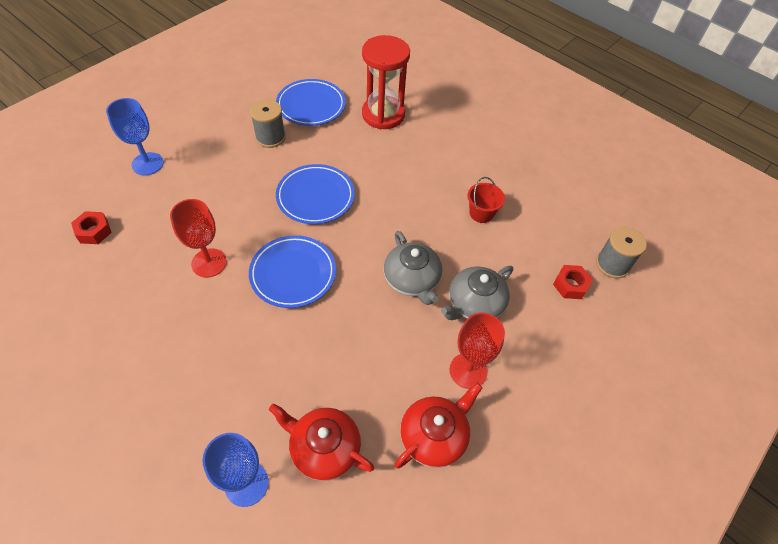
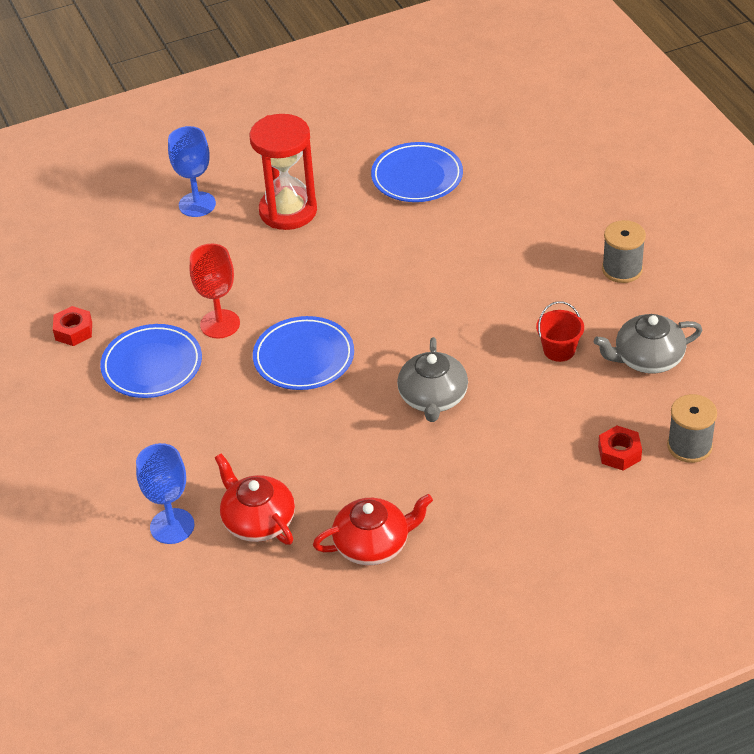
camera: 30 degrees right, 10 degrees down
red nut [71,211,112,244] -> red nut moved to [53,306,92,346]
grey spool [250,99,286,148] -> grey spool moved to [602,220,646,283]
blue plate [276,164,355,224] -> blue plate moved to [100,324,202,398]
red hourglass [362,35,410,129] -> red hourglass moved to [249,114,317,230]
grey teapot [441,266,513,320] -> grey teapot moved to [594,314,702,374]
red goblet [450,313,505,389] -> none

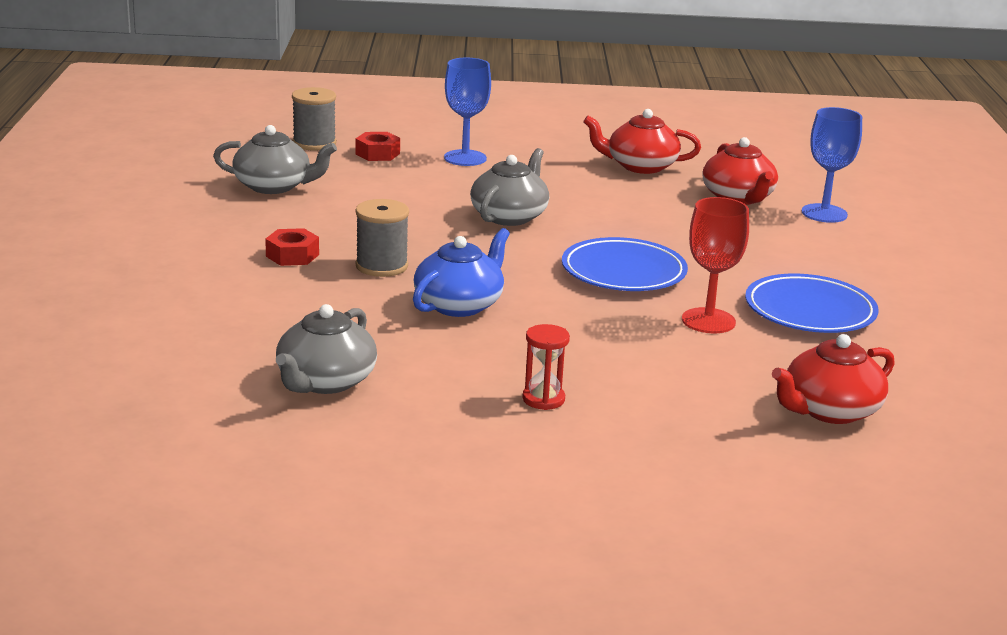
camera: 160 degrees left, 20 degrees down
red nut [53,306,92,346] -> red nut moved to [265,228,319,266]
blue goblet [168,126,216,217] -> blue goblet moved to [444,58,491,166]
red hourglass [249,114,317,230] -> red hourglass [522,324,570,410], size x0.46
blue plate [371,142,463,202] -> grey teapot [276,304,377,394]
red bucket [536,301,584,362] -> none
grey spool [602,220,646,283] -> grey spool moved to [355,199,409,277]
none -> blue teapot [413,228,510,317]
none -> red teapot [772,334,895,424]

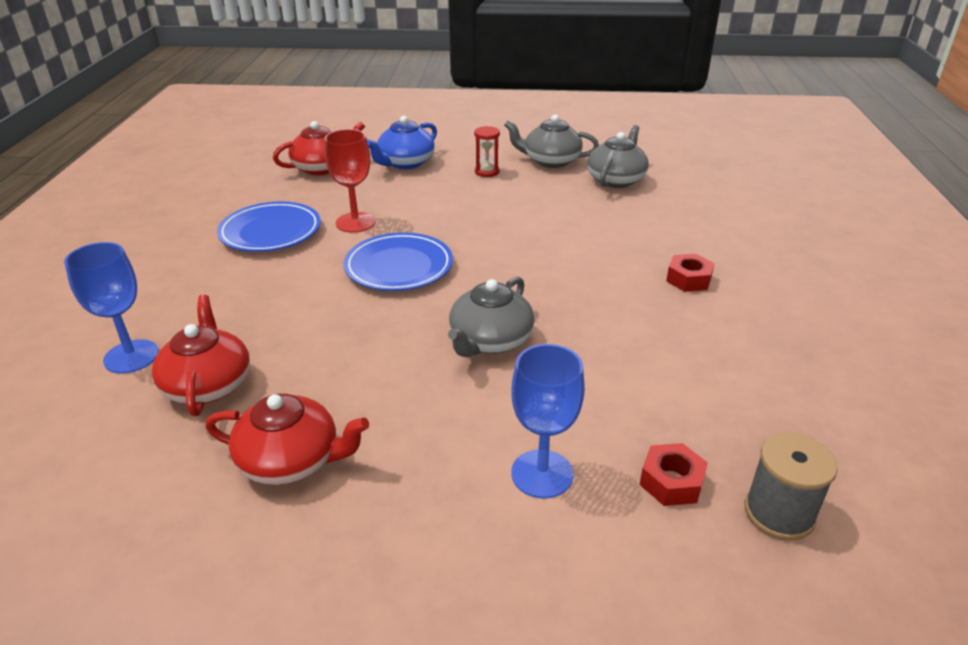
camera: 175 degrees left, 10 degrees up
grey teapot [213,125,337,194] -> grey teapot moved to [504,115,599,168]
grey spool [355,199,409,277] -> none
blue teapot [413,228,510,317] -> blue teapot moved to [367,116,437,169]

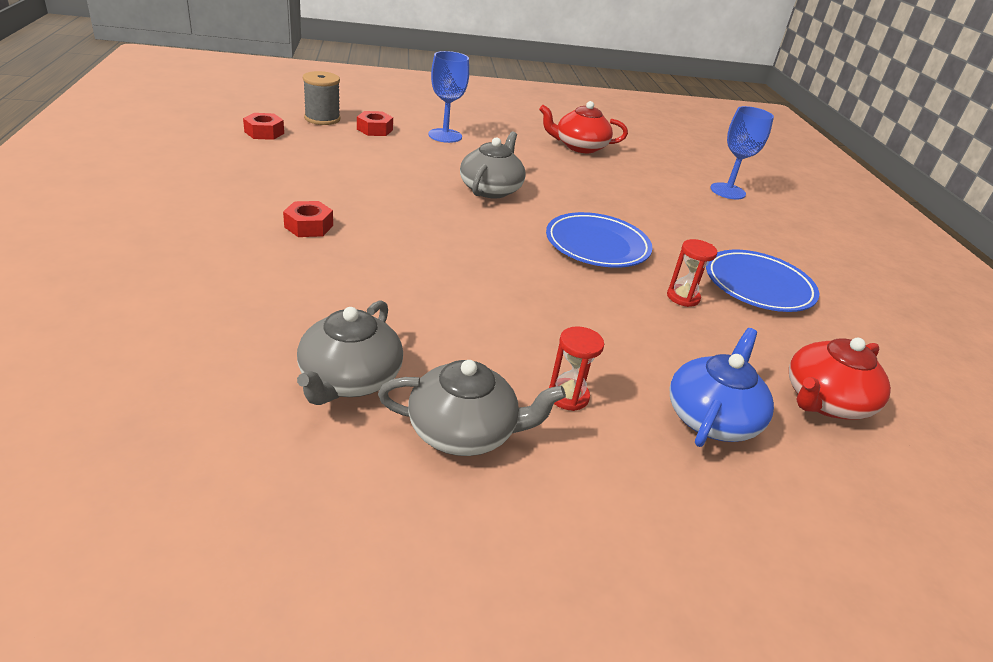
camera: 165 degrees right, 0 degrees up
red teapot [152,295,250,416] -> none
red goblet [325,129,376,233] -> red hourglass [667,239,717,307]
none -> red nut [243,113,284,140]

